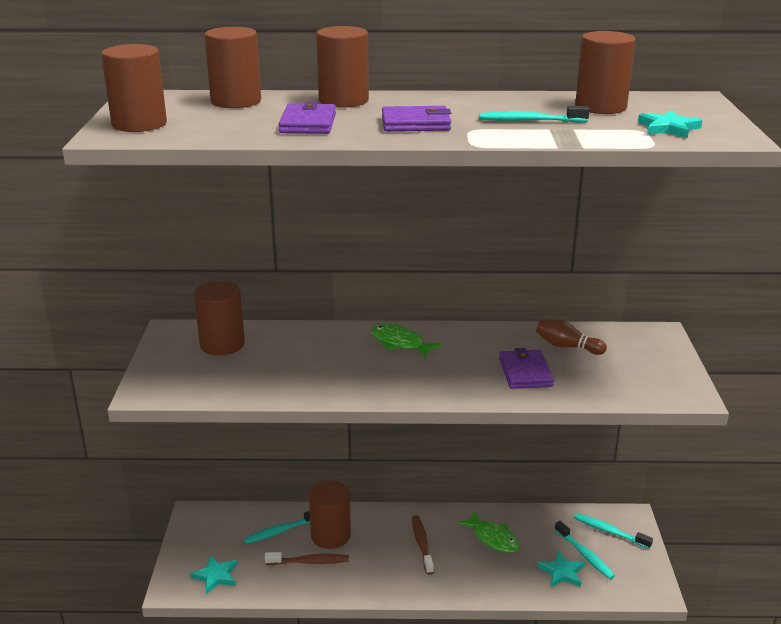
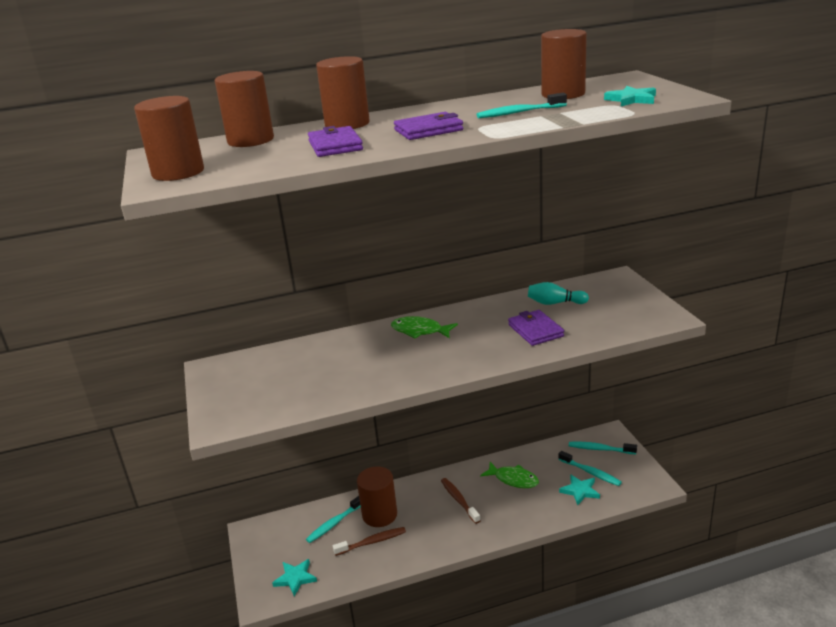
camera: 15 degrees left, 0 degrees up
brown cylinder [194,281,245,355] -> none
brown bowling pin [536,319,607,355] -> turquoise bowling pin [528,282,589,305]

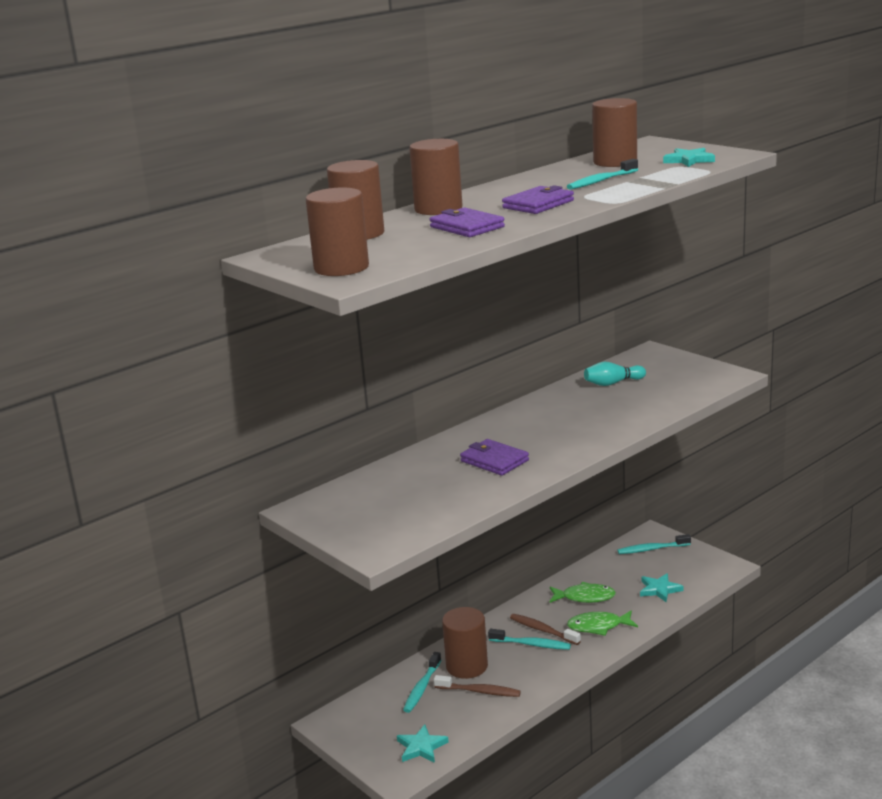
camera: 25 degrees left, 5 degrees down
brown toothbrush [333,527,406,556] -> brown toothbrush turned 60 degrees clockwise [434,675,521,697]
green fish [391,316,458,339] -> green fish moved to [567,610,638,636]
purple wallet [508,310,564,346] -> purple wallet moved to [460,439,529,476]
turquoise toothbrush [558,451,622,486] -> turquoise toothbrush moved to [488,629,571,650]

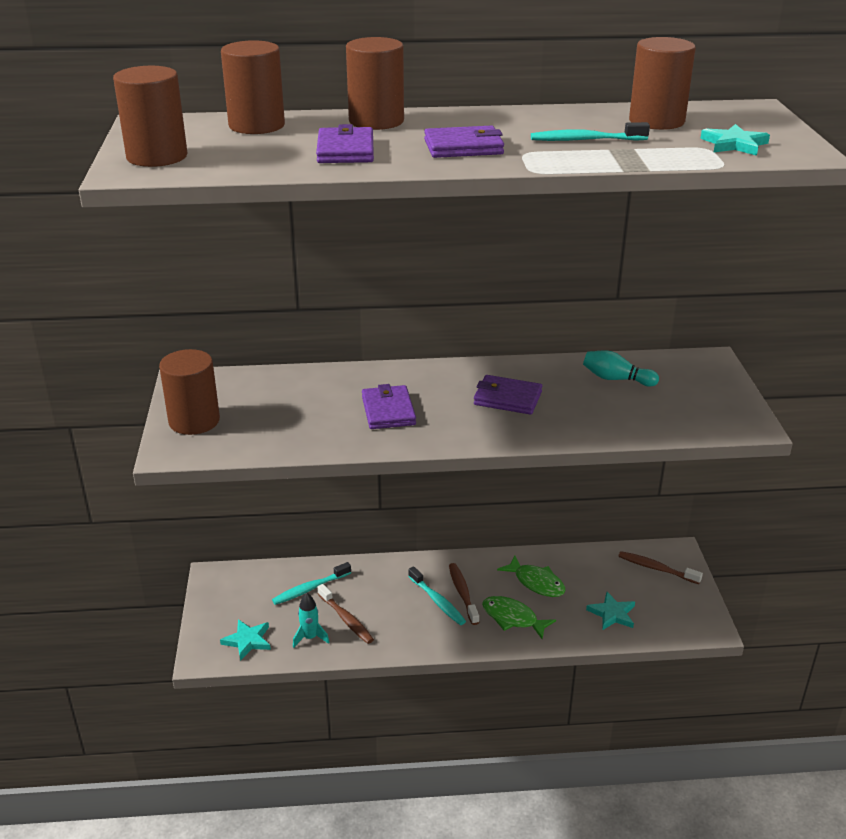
camera: 35 degrees right, 10 degrees up
brown cylinder [442,607,488,679] -> brown cylinder moved to [159,349,220,435]
turquoise toothbrush [617,534,691,554] -> brown toothbrush [618,551,703,584]
none -> turquoise rocket [293,593,329,648]
none -> purple wallet [474,375,542,415]

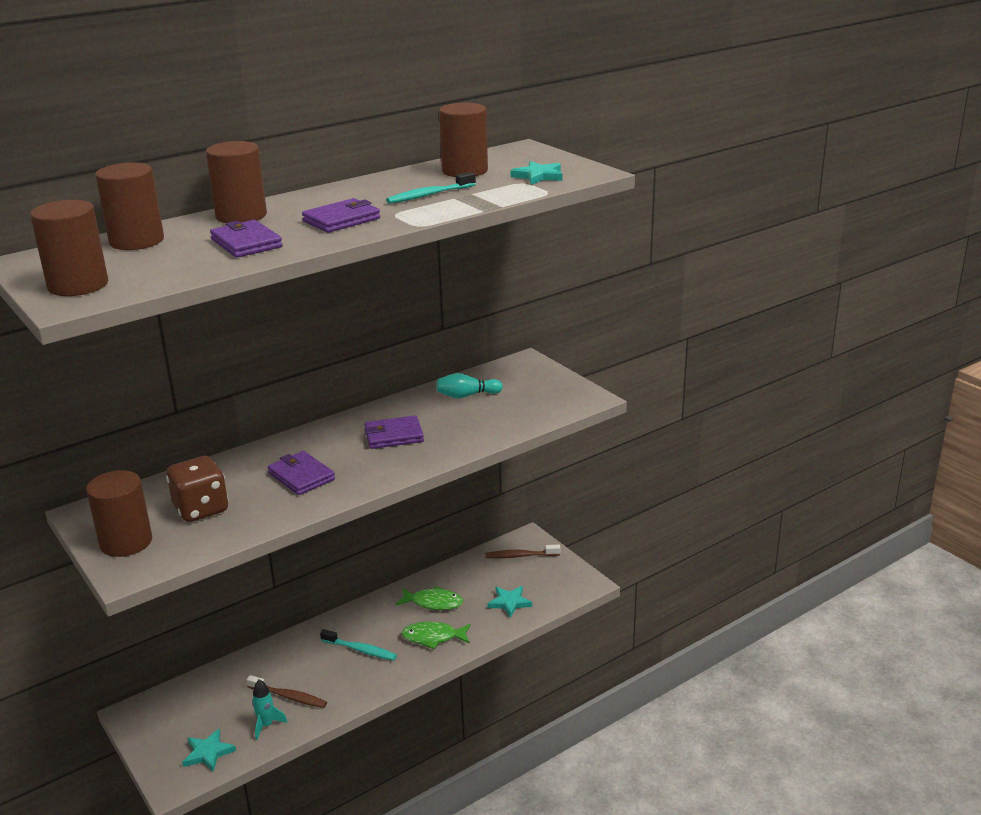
camera: 30 degrees left, 5 degrees down
turquoise toothbrush [272,562,351,605] -> none
brown toothbrush [449,563,480,625] -> none
none -> brown dice [166,456,228,522]

